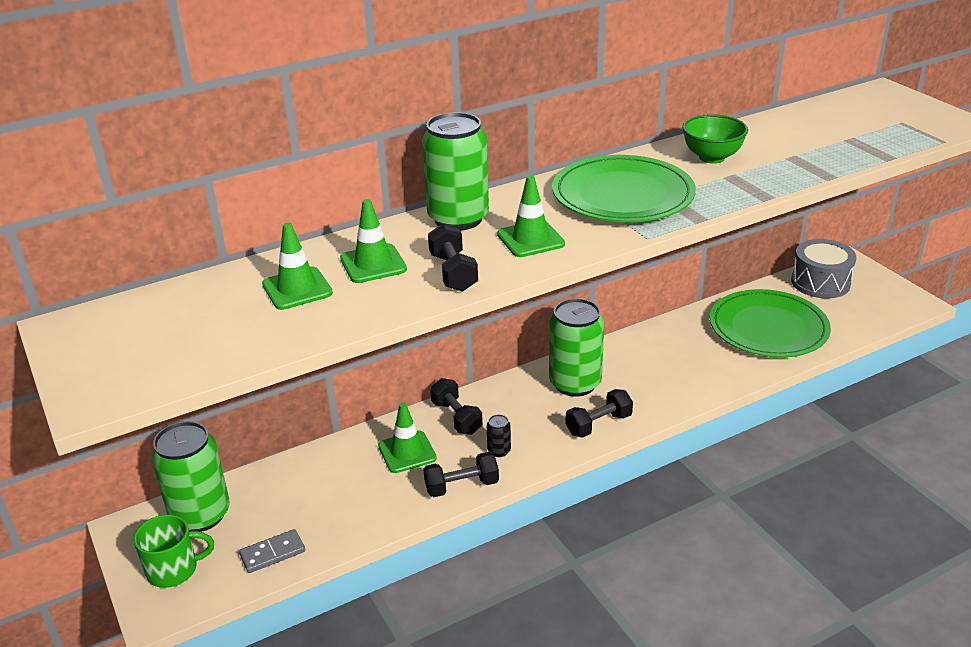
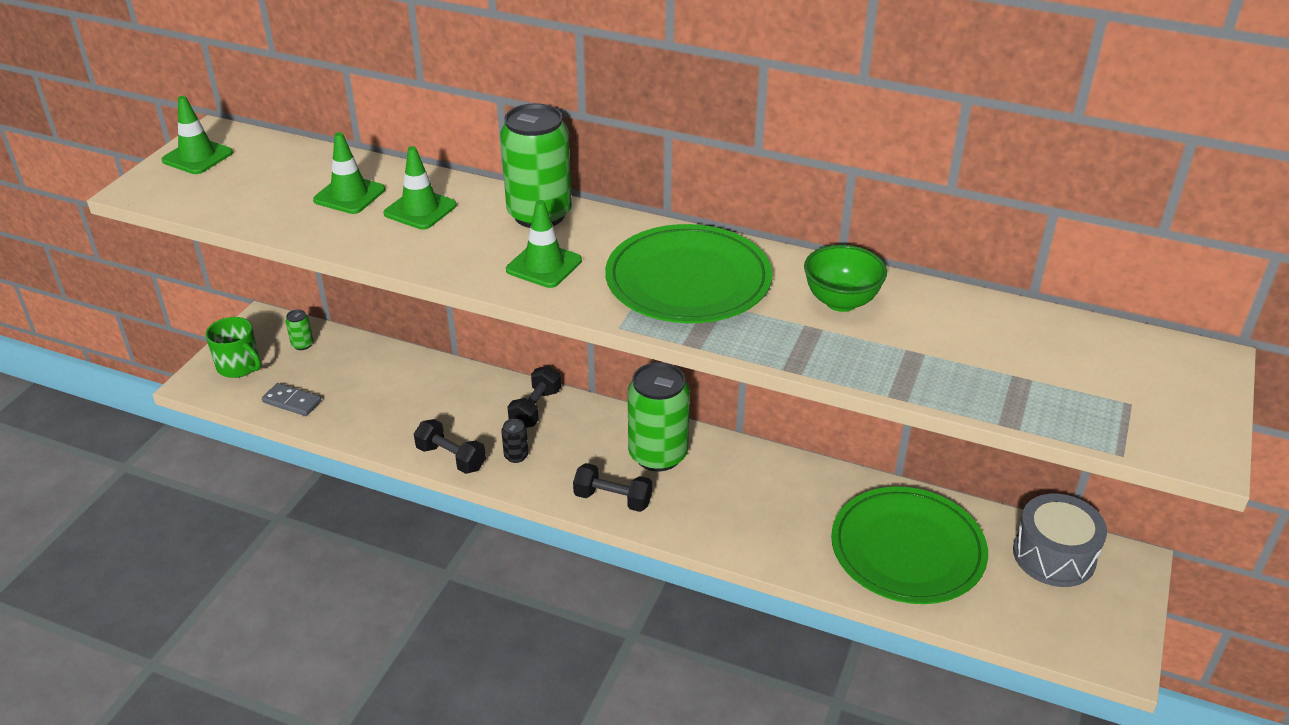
camera: 50 degrees right, 5 degrees up
green can [151,421,230,532] -> green can [286,309,313,350], size x0.41
green traffic cone [378,402,437,473] -> green traffic cone moved to [162,96,233,174]
black dumbbell [428,223,478,292] -> none

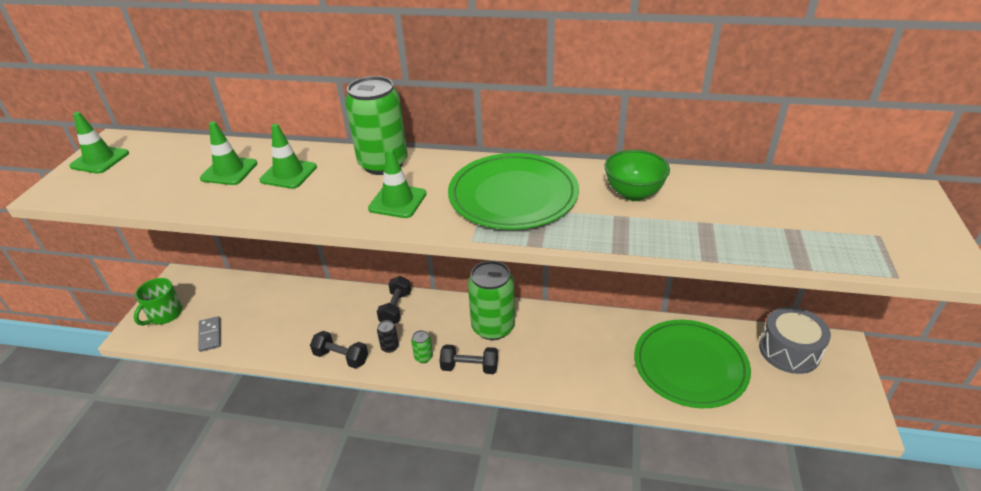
camera: 10 degrees left, 0 degrees up
green mug [205,317,261,378] -> green mug turned 90 degrees clockwise [134,278,182,326]
grey domino [262,383,321,416] -> grey domino turned 60 degrees clockwise [198,316,221,352]
green can [286,309,313,350] -> green can moved to [411,330,433,363]

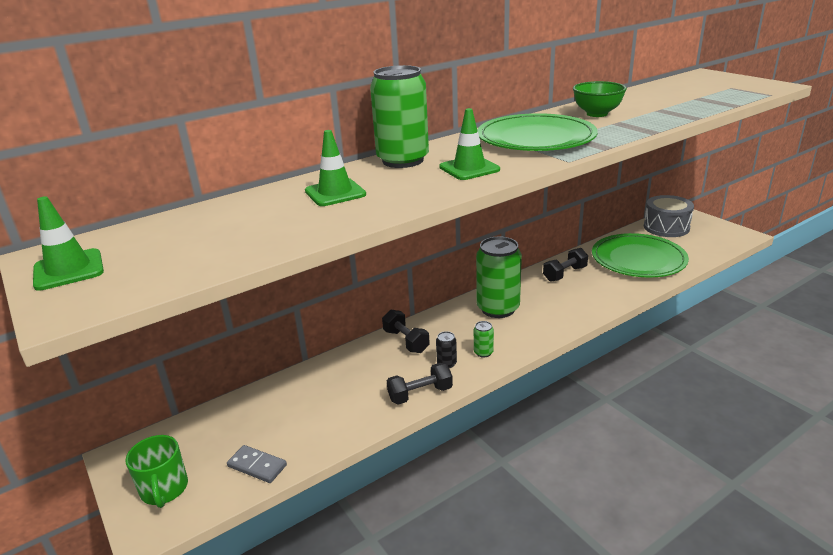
camera: 45 degrees left, 10 degrees down
green traffic cone [200,121,258,185] -> none
black dumbbell [439,344,498,374] -> black dumbbell moved to [543,248,588,282]

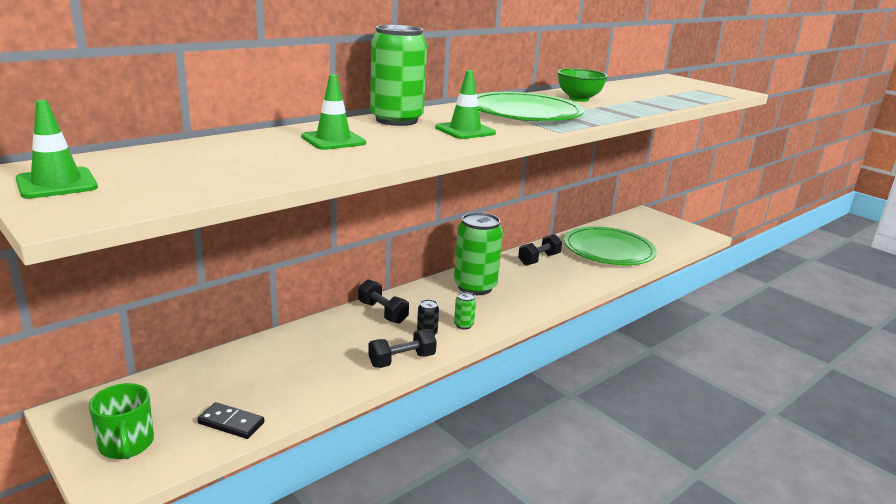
camera: 10 degrees left, 5 degrees down
grey domino [227,445,287,483] -> black domino [197,402,264,439]
grey drum [644,195,694,237] -> none

